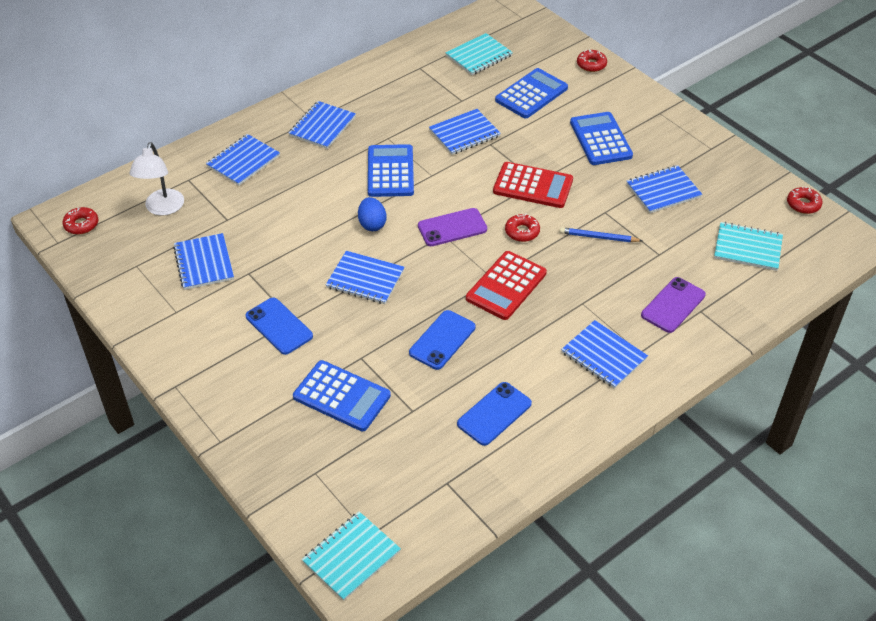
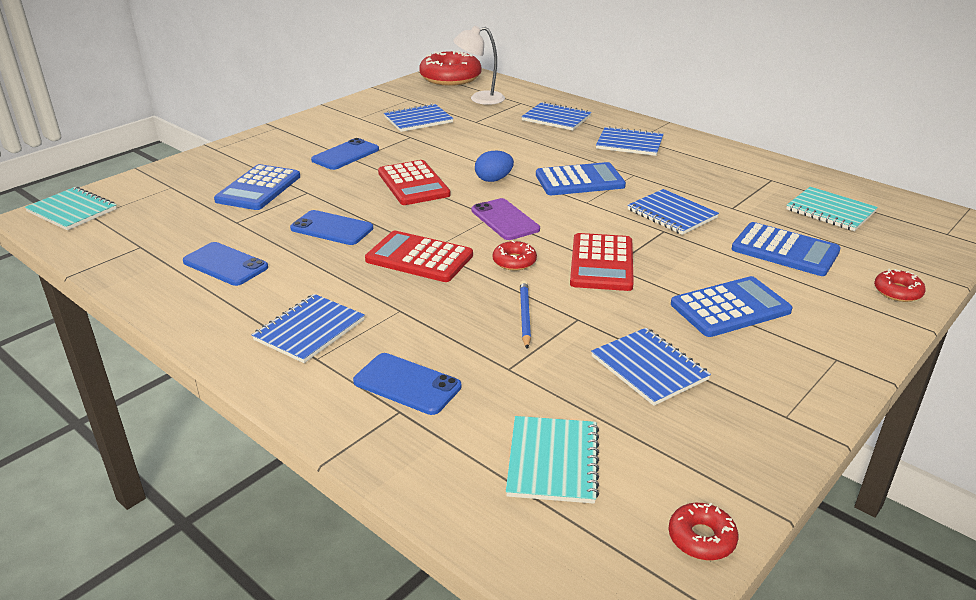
camera: 80 degrees right, 15 degrees down
red donut [62,207,98,235] -> red donut [419,50,482,86], size x2.17
blue notebook [326,251,404,304] -> red calculator [378,160,451,205]
purple phone [641,277,706,333] -> blue phone [353,353,462,415]

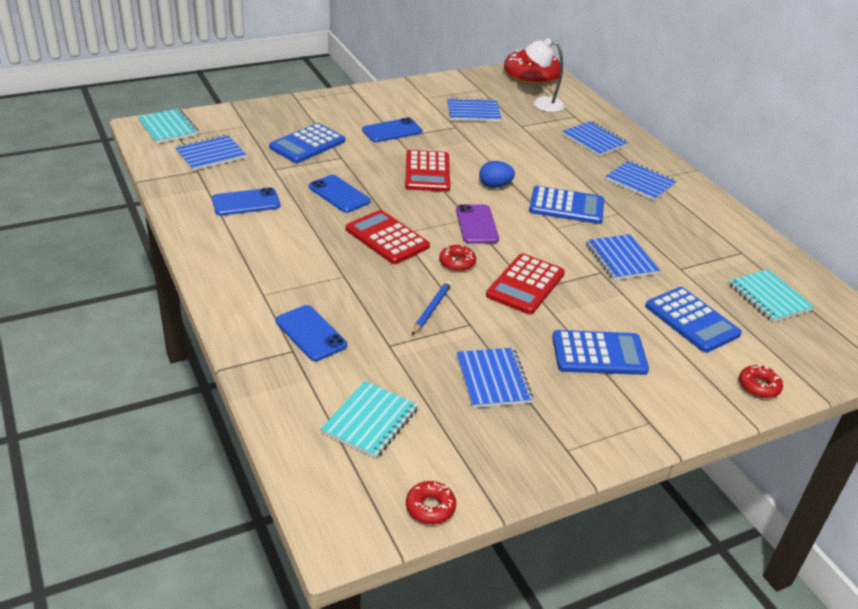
camera: 20 degrees right, 5 degrees up
blue phone [183,242,268,286] -> blue phone turned 75 degrees counterclockwise [212,188,280,216]
blue notebook [252,294,365,363] -> blue notebook moved to [175,135,246,171]

